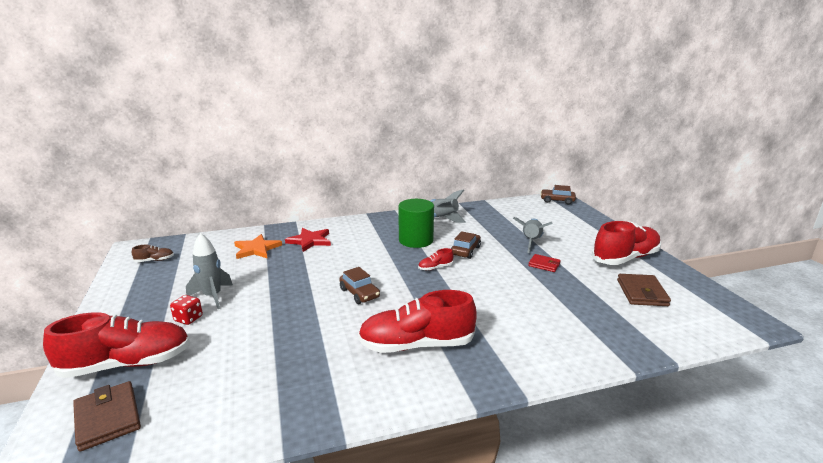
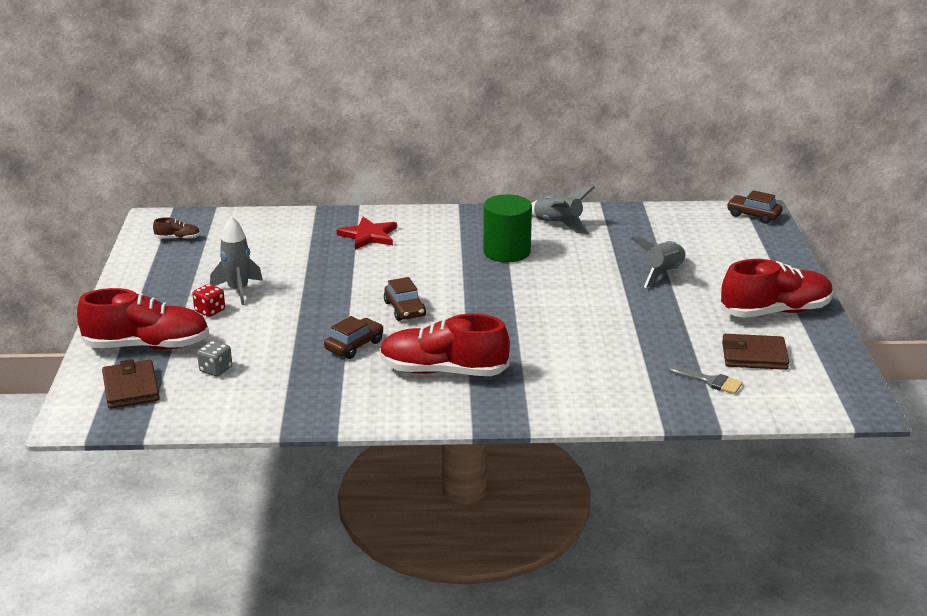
camera: 15 degrees right, 5 degrees up
orange star [234,234,282,259] -> none
red shoe [418,248,454,271] -> none
brown car [451,231,481,259] -> brown car moved to [324,316,383,359]
red wallet [528,254,561,272] -> none
brown wallet [617,274,671,306] -> brown wallet turned 75 degrees clockwise [722,334,789,370]
none -> grey dice [197,341,232,376]
none -> grey brush [668,365,743,394]

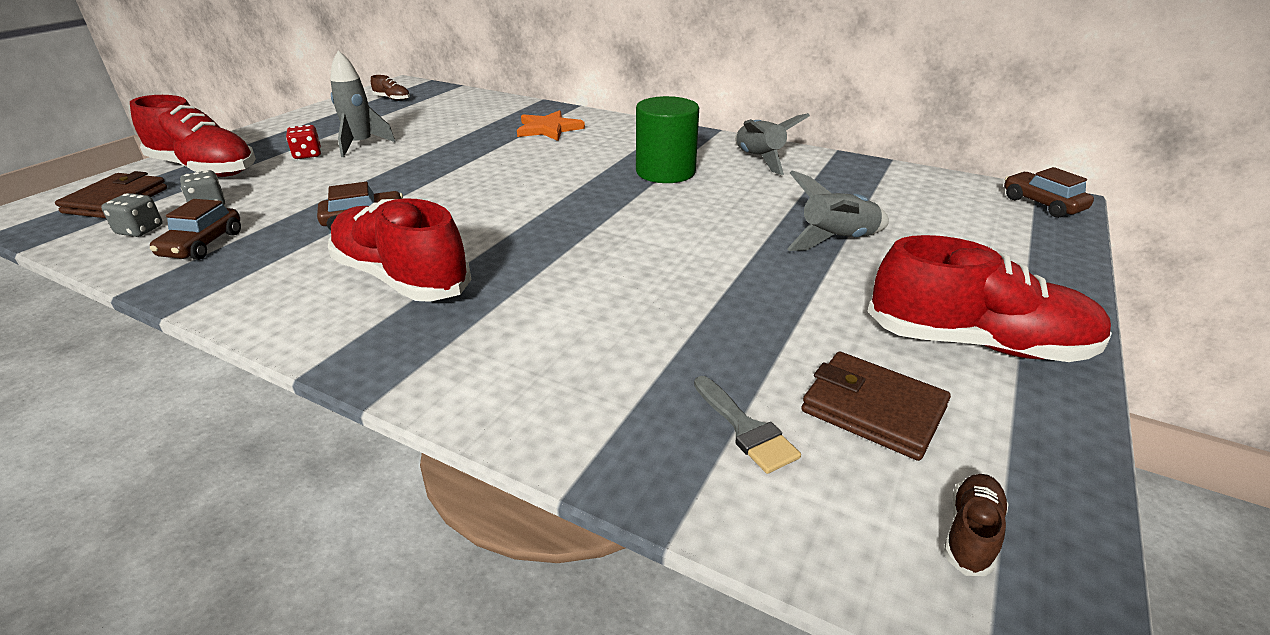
camera: 30 degrees right, 5 degrees up
red star [337,217,397,250] -> orange star [517,110,585,141]
brown car [384,277,426,321] -> brown car moved to [150,199,241,260]
none -> grey dice [101,193,163,237]
none -> brown shoe [944,474,1009,576]

